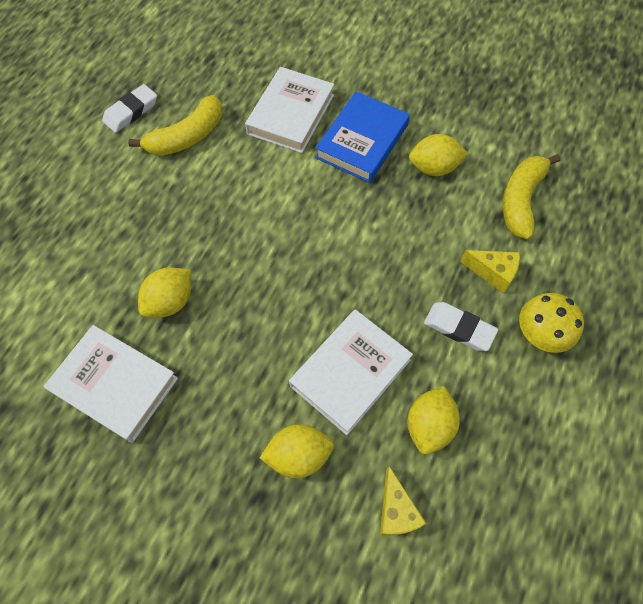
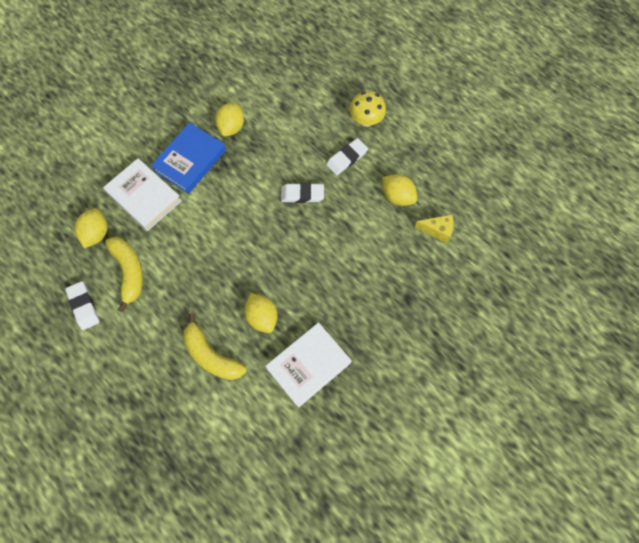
camera: 70 degrees left, 5 degrees up
yellow lemon [260,424,334,478] -> yellow lemon moved to [75,208,107,248]
white book [289,309,413,435] -> none
blue book [315,91,410,183] -> blue book turned 75 degrees clockwise [151,122,226,194]
yellow cheese [460,250,520,293] -> none
yellow banana [503,154,560,239] -> yellow banana moved to [183,314,247,380]
none -> white eraser [281,183,324,203]

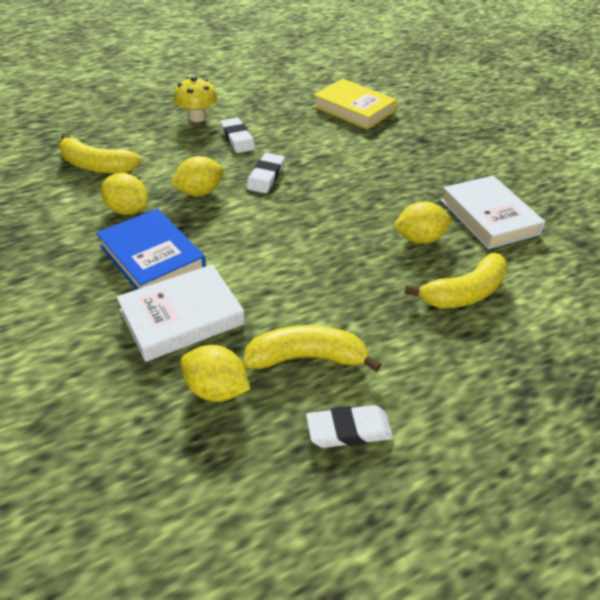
camera: 75 degrees left, 25 degrees down
yellow lemon [382,174,417,206] -> yellow lemon moved to [171,156,224,196]
yellow cheese [414,215,454,243] -> yellow book [313,79,397,130]
none -> yellow banana [59,134,141,174]

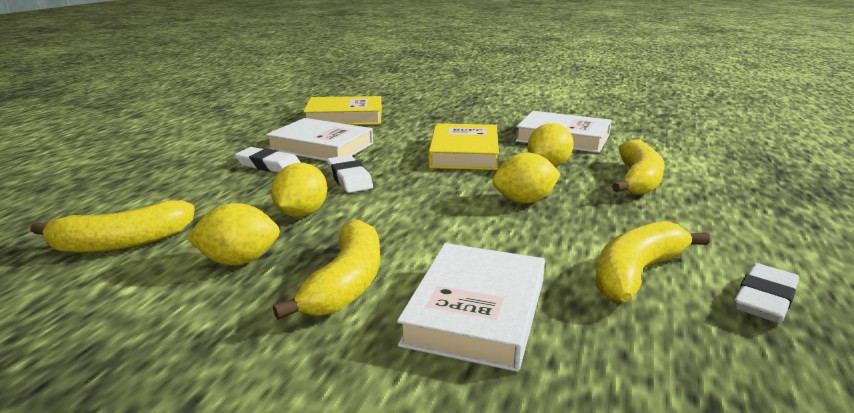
camera: 40 degrees left, 20 degrees down
blue book [96,209,206,290] -> yellow banana [273,219,380,320]
yellow mushroom [174,76,217,122] -> none
yellow lemon [181,345,250,402] -> yellow lemon moved to [492,153,561,203]
none -> white book [266,118,373,161]
none -> yellow book [428,123,499,170]

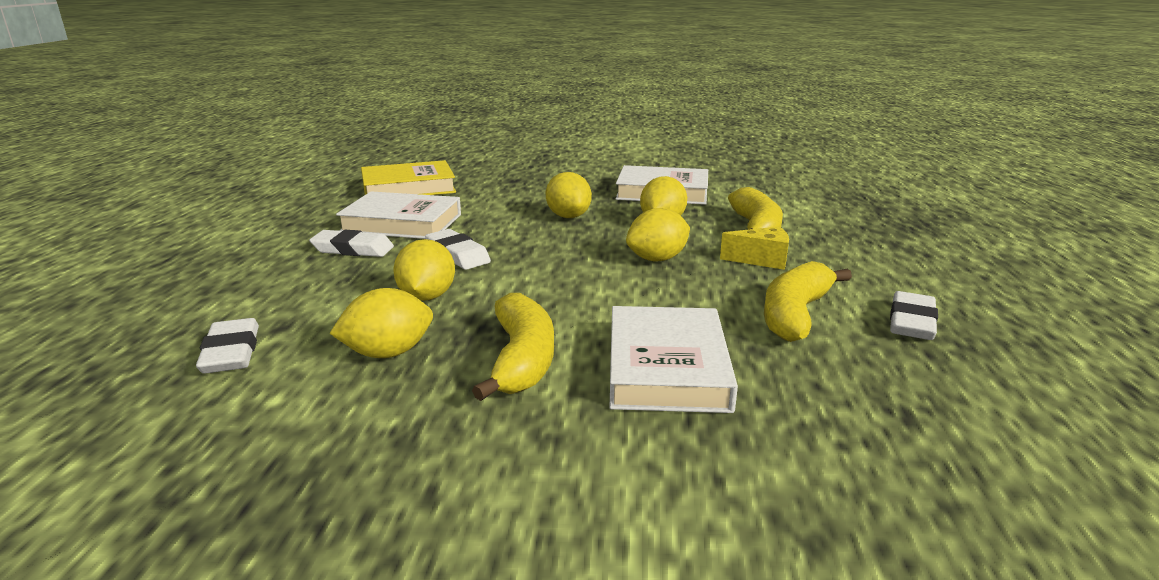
camera: 15 degrees left, 0 degrees up
yellow banana [30,200,195,253] -> white eraser [196,318,259,373]
yellow book [428,123,499,170] -> yellow lemon [546,172,592,218]
none -> yellow cheese [720,226,789,270]

